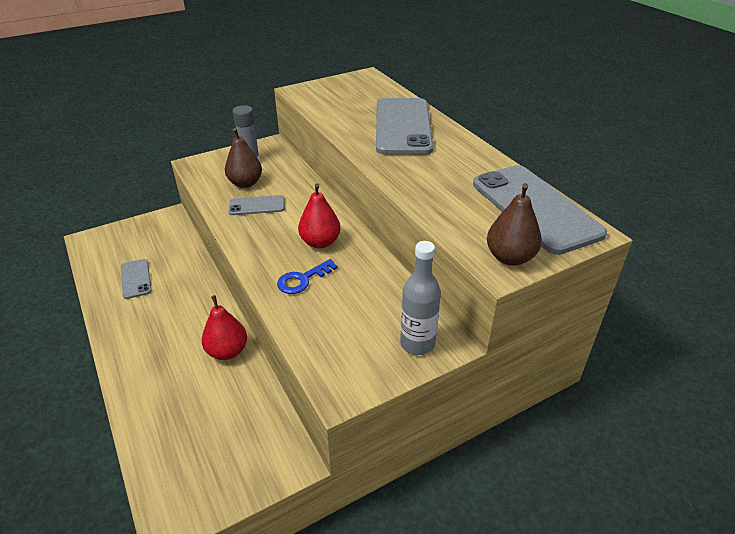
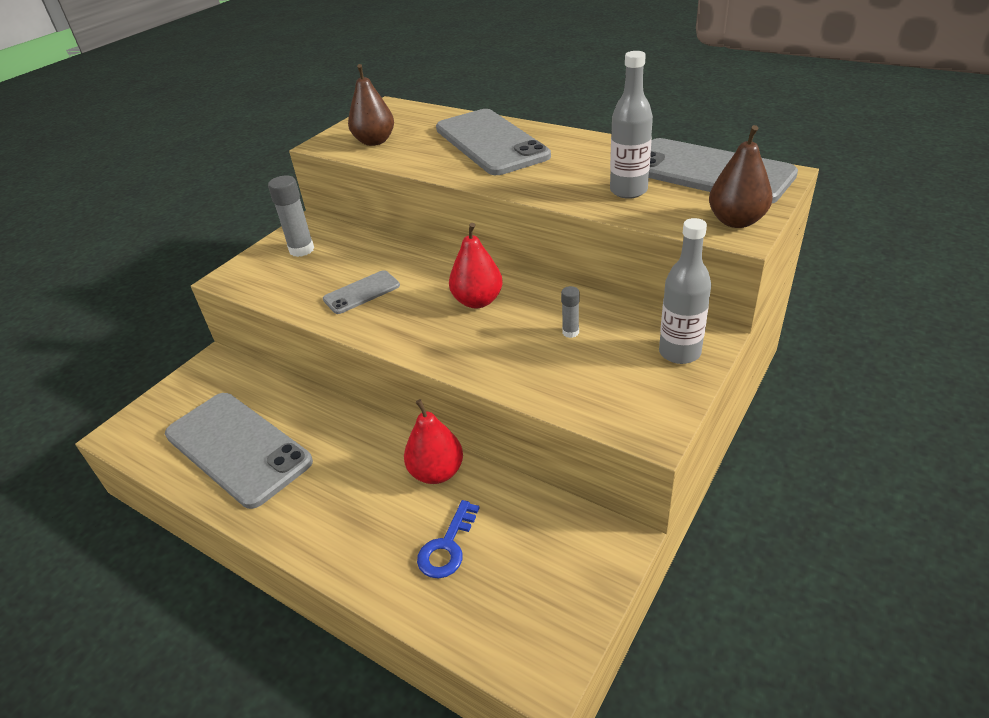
camera: 25 degrees left, 0 degrees up
grey phone [121,259,152,299] -> grey phone [165,393,313,509], size x2.06
brown pear [225,128,262,188] -> brown pear moved to [348,64,394,146]
blue key [277,259,338,294] -> blue key moved to [417,500,480,578]
none -> grey glue stick [561,286,580,338]
none -> grey bottle [610,51,653,199]

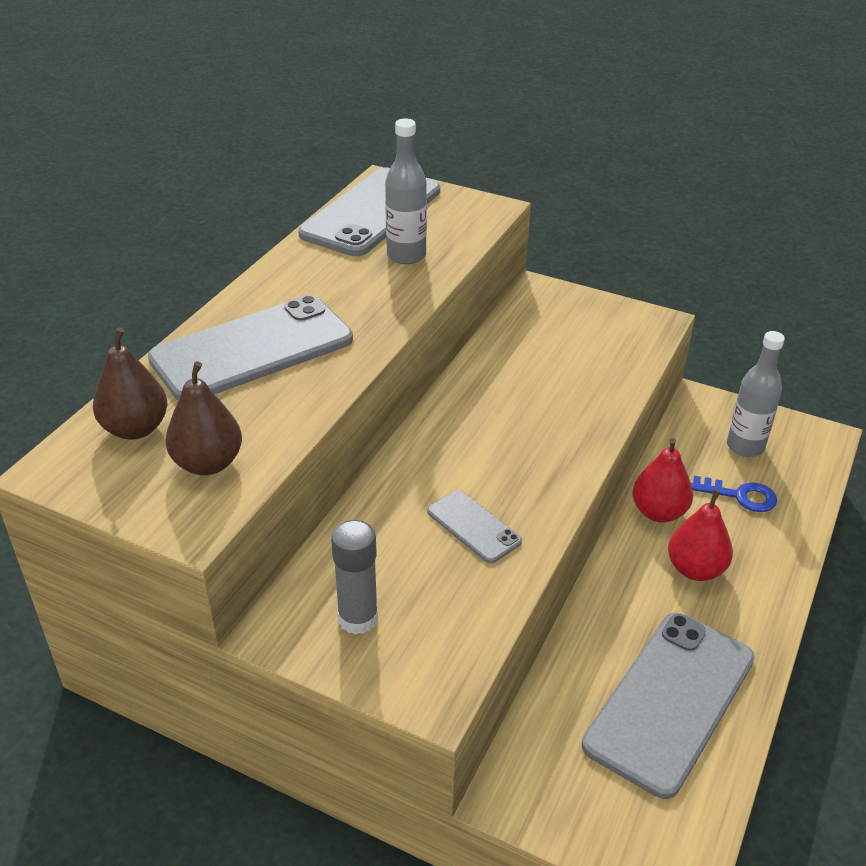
camera: 100 degrees left, 0 degrees up
red pear [449,223,503,308] -> red pear moved to [668,489,733,581]
grey glue stick [561,286,580,338] -> none
grey bottle [659,218,711,364] -> grey bottle moved to [727,331,785,457]
brown pear [709,125,773,228] -> brown pear moved to [93,328,167,440]

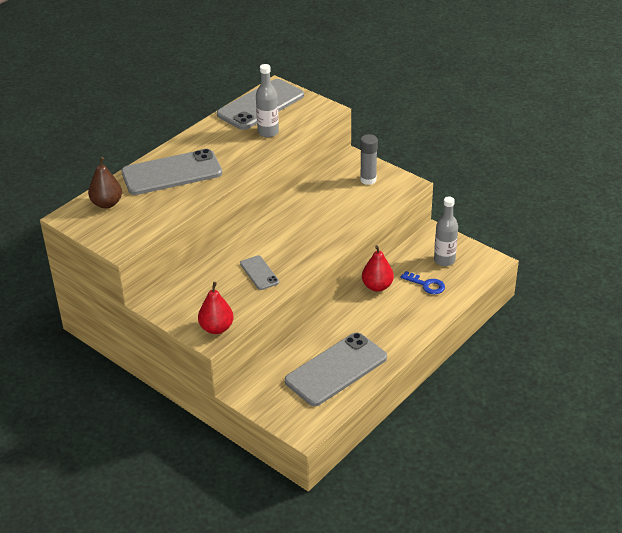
camera: 15 degrees right, 0 degrees up
brown pear [165,361,242,475] -> none
grey glue stick [331,520,378,635] -> grey glue stick moved to [360,134,378,185]
red pear [668,489,733,581] -> red pear moved to [198,282,234,334]

